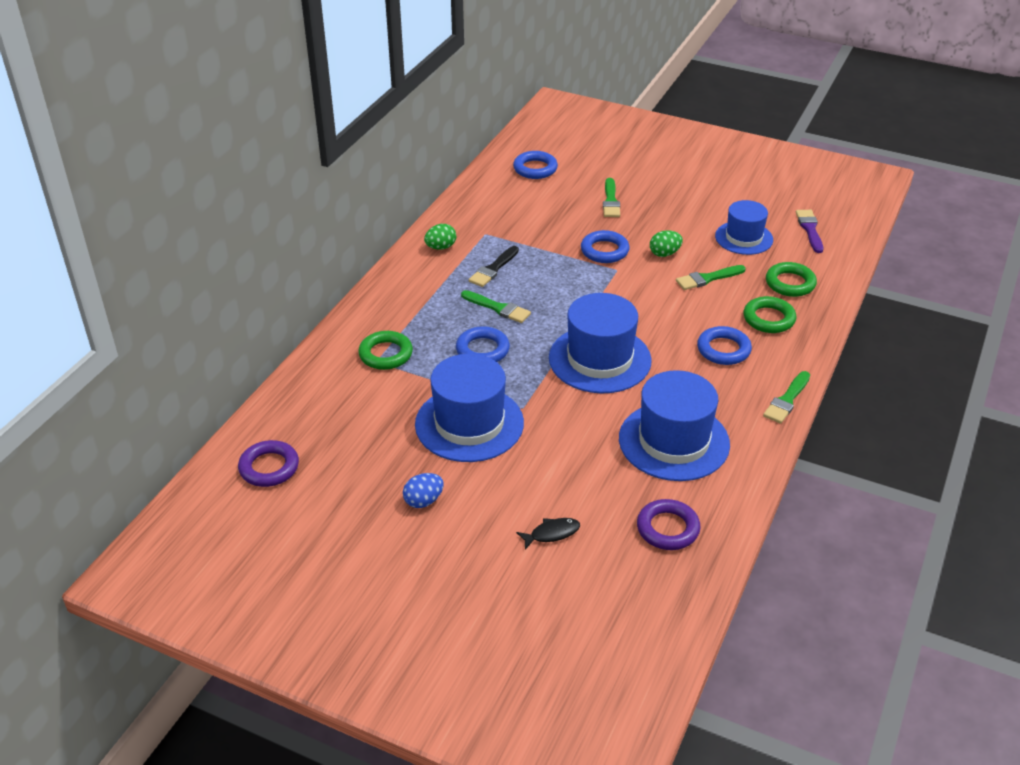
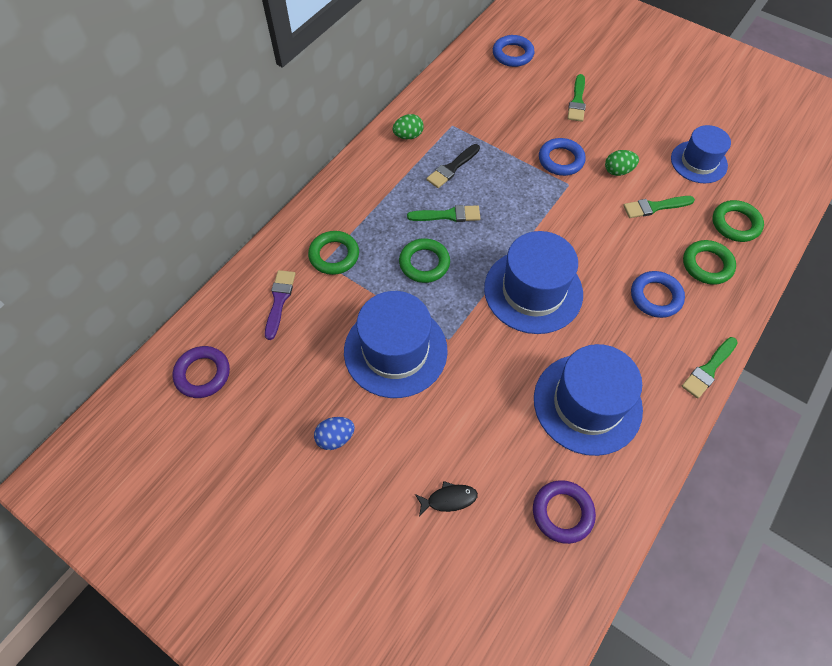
camera: 10 degrees right, 20 degrees up
blue ring [456,326,510,362] -> green ring [399,238,450,283]
green brush [461,290,531,323] -> green brush turned 45 degrees counterclockwise [407,205,480,222]
purple brush [796,210,823,253] -> purple brush moved to [265,270,295,340]

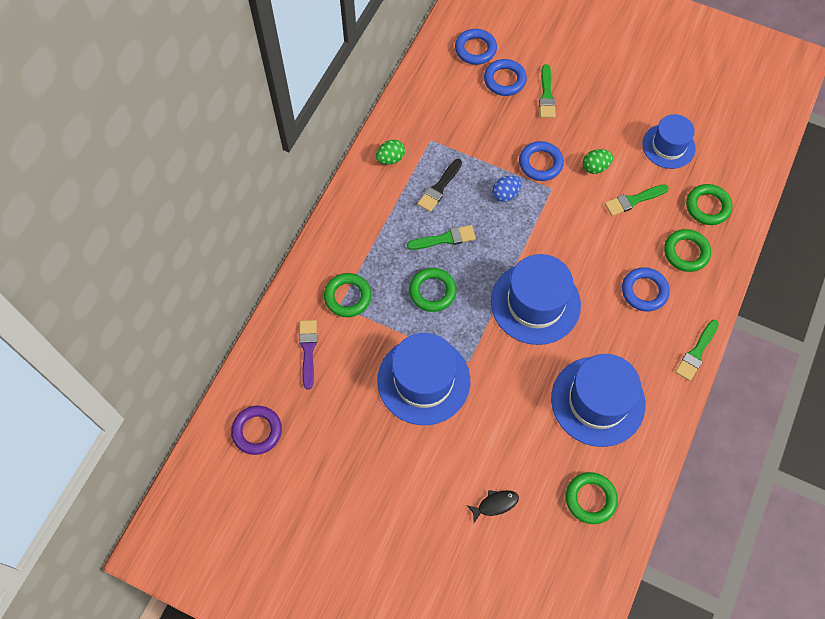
camera: 10 degrees left, 5 degrees up
blue egg [314,417,355,450] -> blue egg moved to [492,176,522,202]
purple ring [533,480,596,544] -> green ring [566,472,618,524]
none -> blue ring [484,59,527,96]

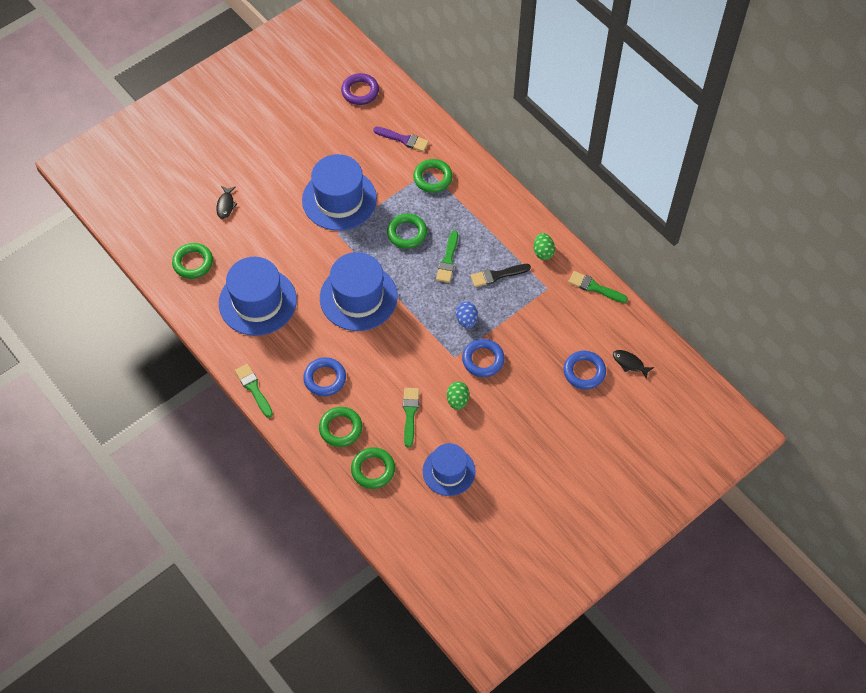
camera: 115 degrees right, 5 degrees down
black brush [418,159,462,212] -> black brush turned 75 degrees counterclockwise [471,264,531,287]
blue ring [455,29,497,65] -> black fish [613,350,654,379]
green brush [539,64,556,118] -> green brush moved to [568,271,628,303]

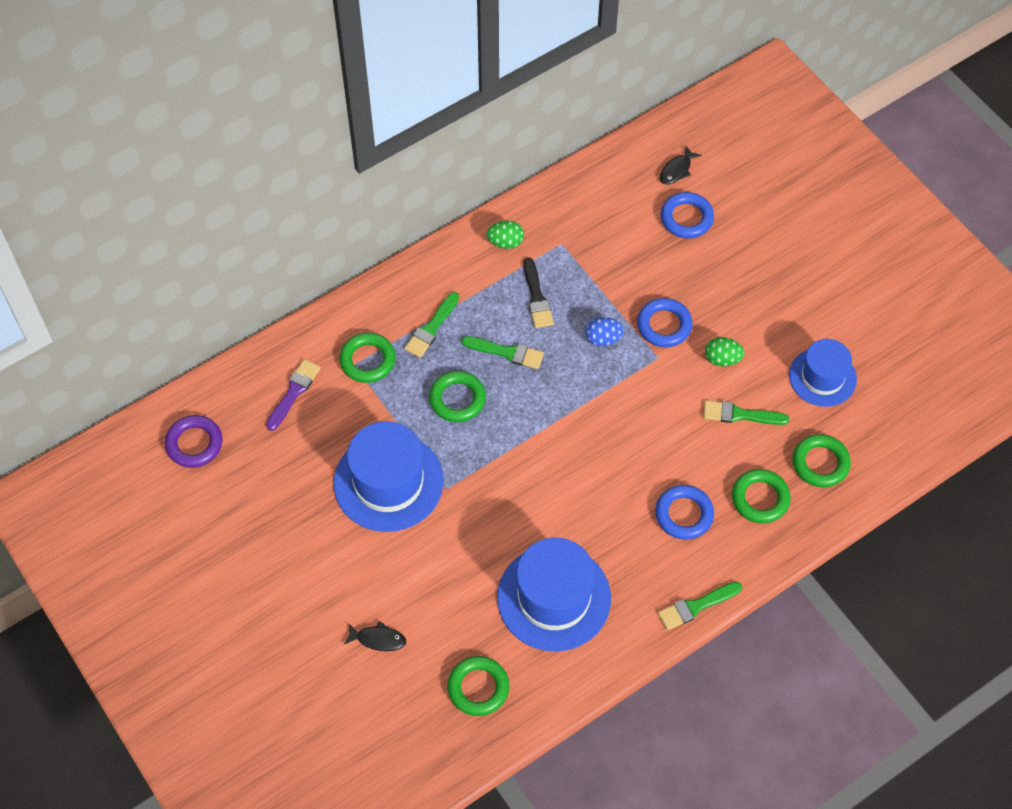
camera: 85 degrees left, 0 degrees up
blue hat [320,252,398,331] -> none
green brush [568,271,628,303] -> green brush moved to [404,292,459,358]

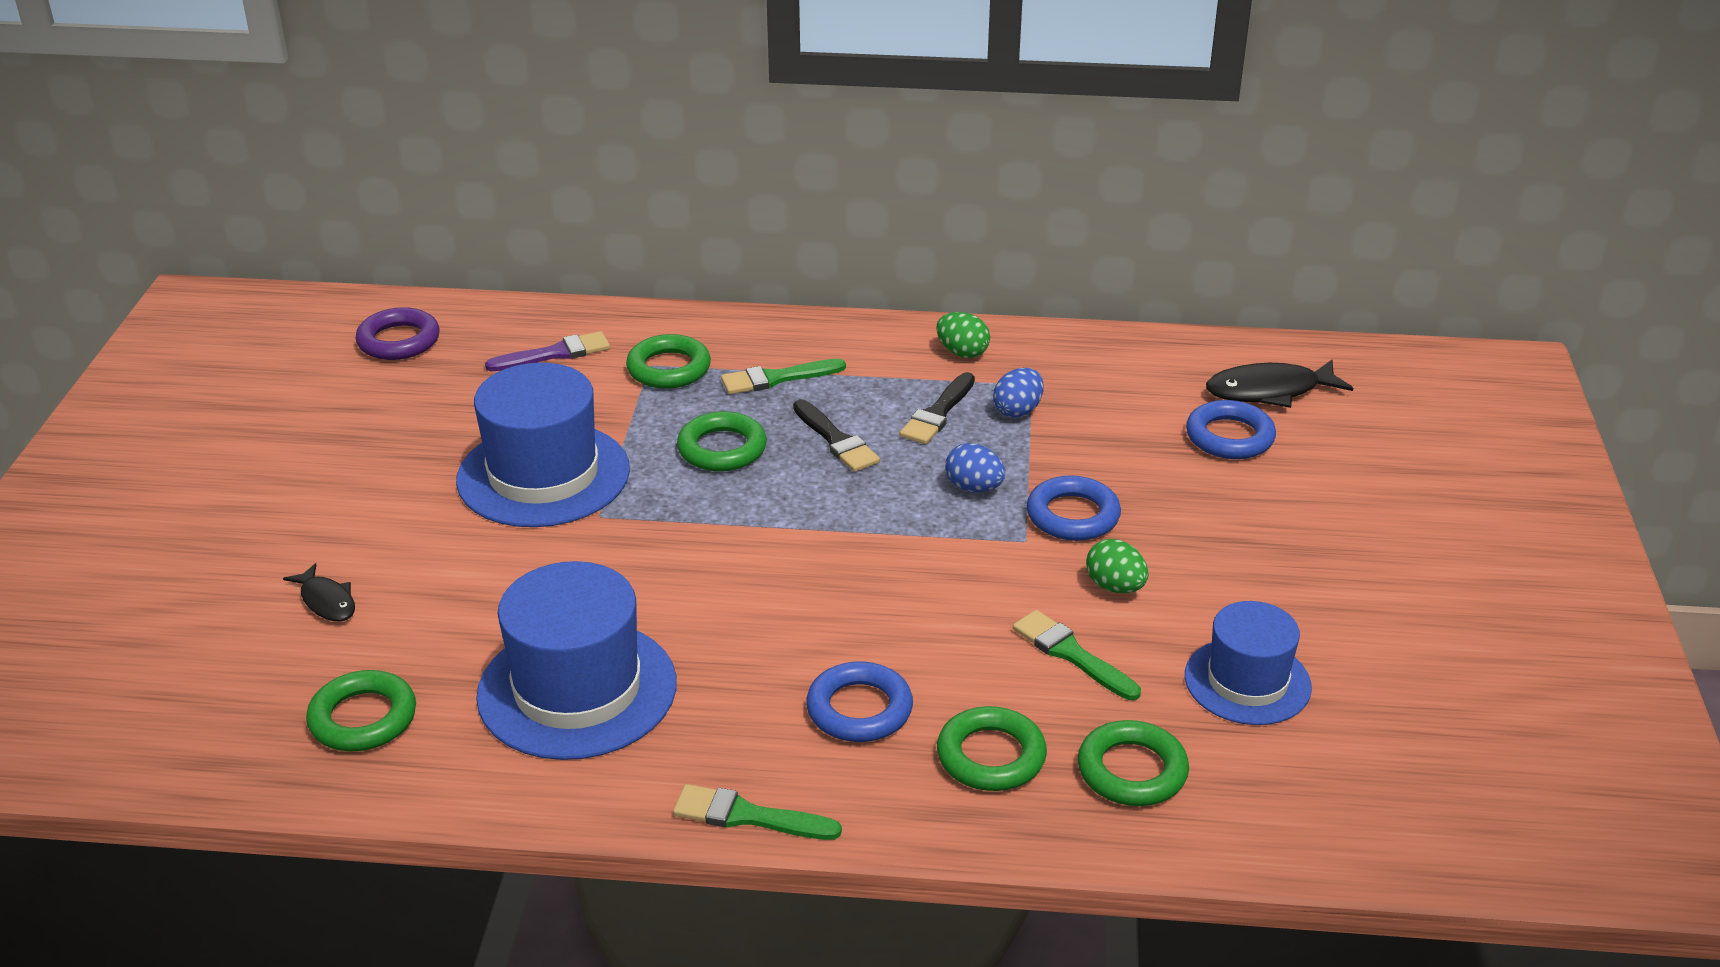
camera: 40 degrees right, 25 degrees down
green brush [461,336,544,369] -> black brush [793,399,880,472]
black fish [660,146,701,185] -> black fish [1206,360,1353,408], size x1.67
none -> blue egg [993,368,1044,418]

